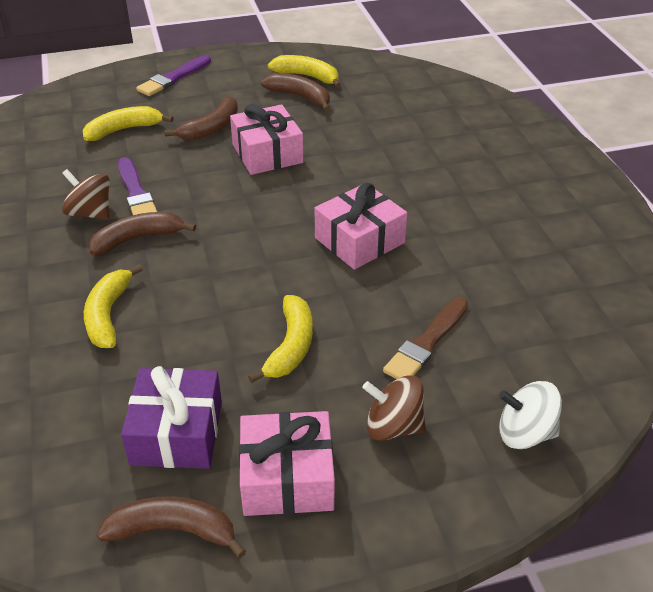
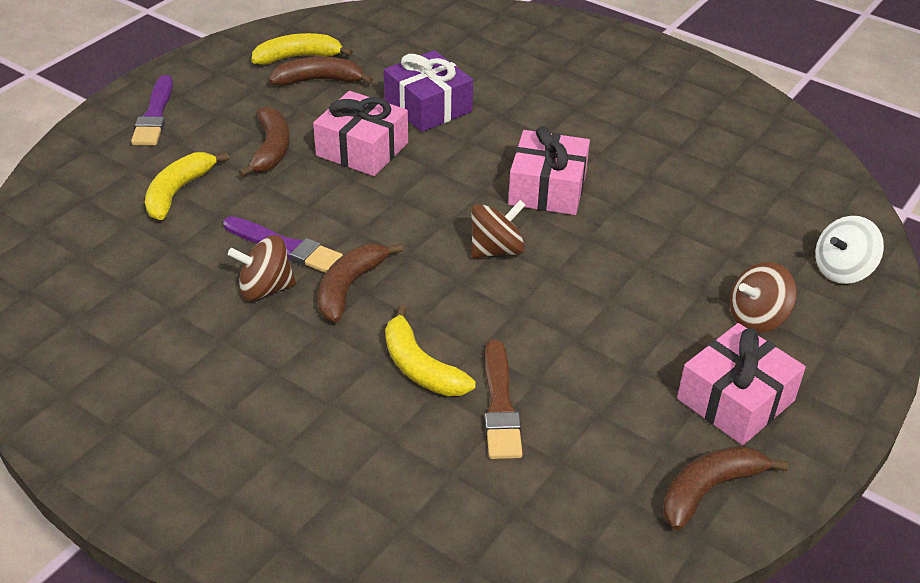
camera: 40 degrees left, 0 degrees up
purple gift [121,366,222,469] -> purple gift moved to [384,50,473,132]
yellow banana [248,295,313,383] -> none
brown brush [383,297,468,379] -> brown brush moved to [485,340,523,459]
none -> brown spinning top [471,200,525,258]

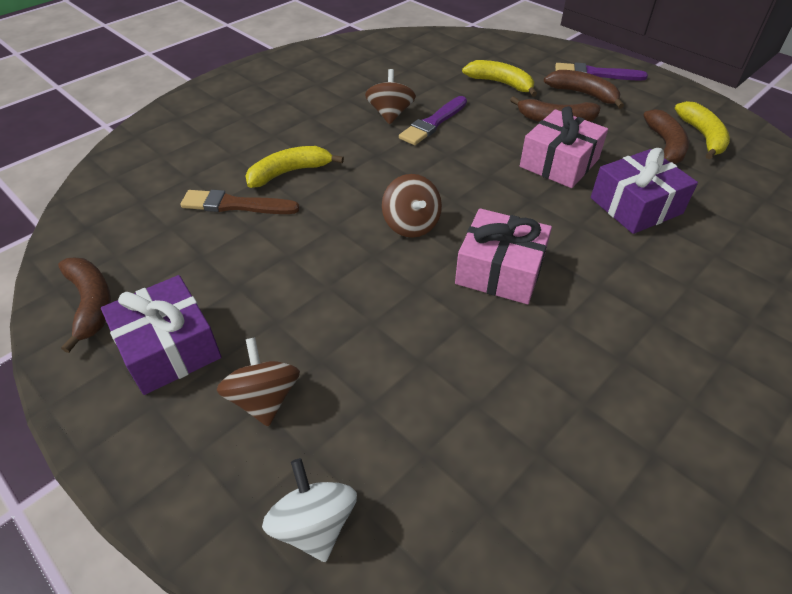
camera: 100 degrees right, 5 degrees up
brown banana [318,243,403,323] -> brown banana moved to [544,70,624,109]
pink gift [677,323,806,445] -> purple gift [101,275,221,395]

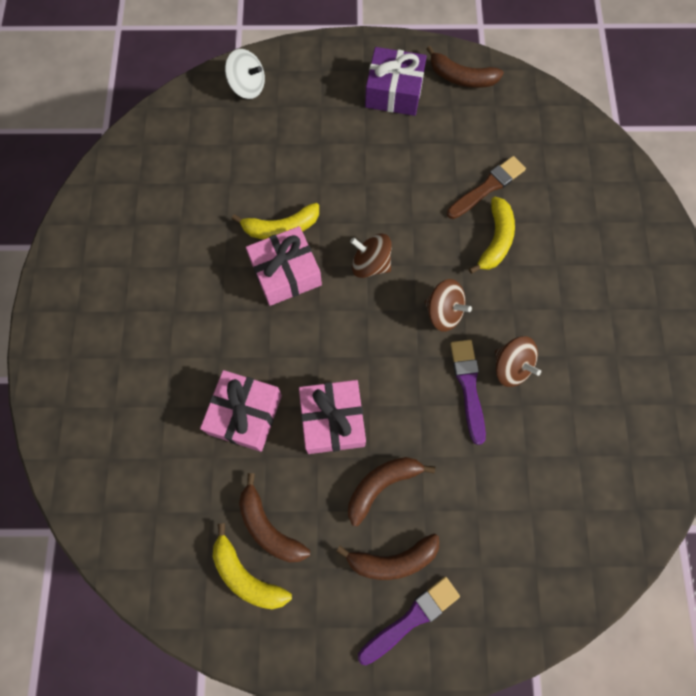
camera: 135 degrees right, 25 degrees up
brown spinning top [217,337,300,426] -> brown spinning top moved to [425,279,472,332]
yellow banana [462,60,537,97] -> yellow banana moved to [232,203,319,239]
purple gift [591,148,698,234] -> pink gift [200,370,282,452]

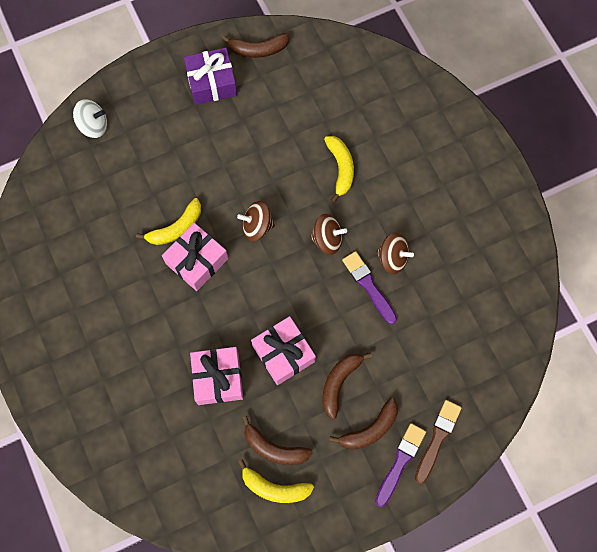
camera: 25 degrees left, 0 degrees up
brown brush [447,156,526,219] -> brown brush moved to [415,400,462,484]

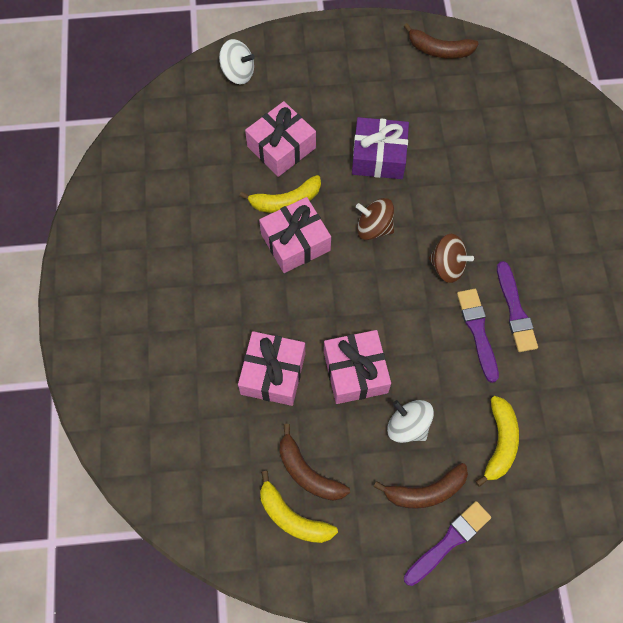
camera: 20 degrees right, 5 degrees down
purple gift [184,48,237,105] -> purple gift moved to [352,117,409,179]
brown banana [322,352,372,419] -> white spinning top [387,400,434,443]
yellow banana [324,136,354,202] -> yellow banana moved to [475,396,519,487]
brown spinning top [376,232,414,274] -> purple brush [497,261,538,352]
brown brush [415,400,462,484] -> none
none -> pink gift [245,101,316,177]

